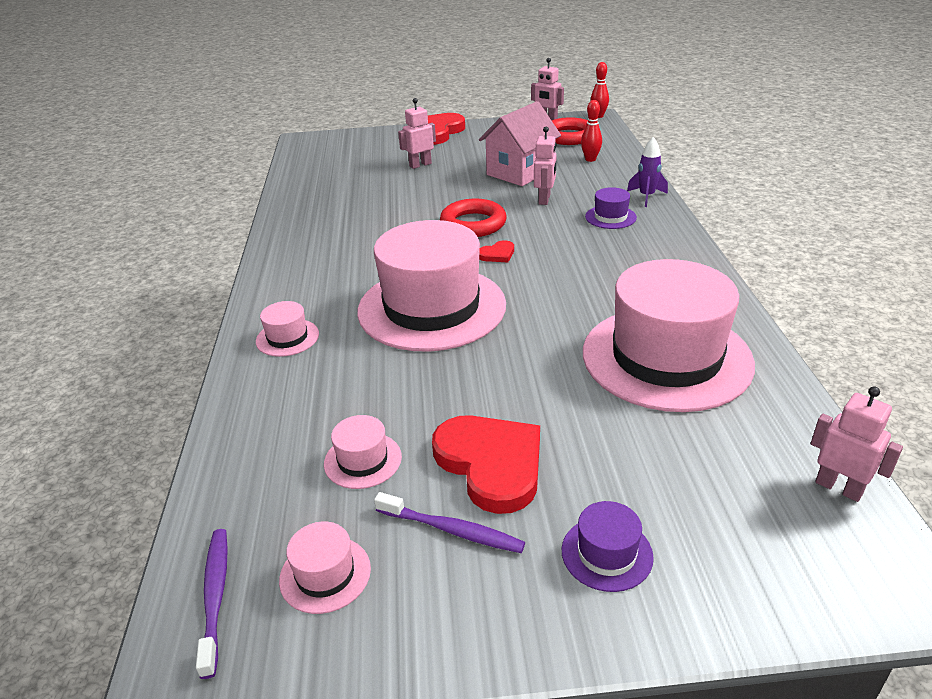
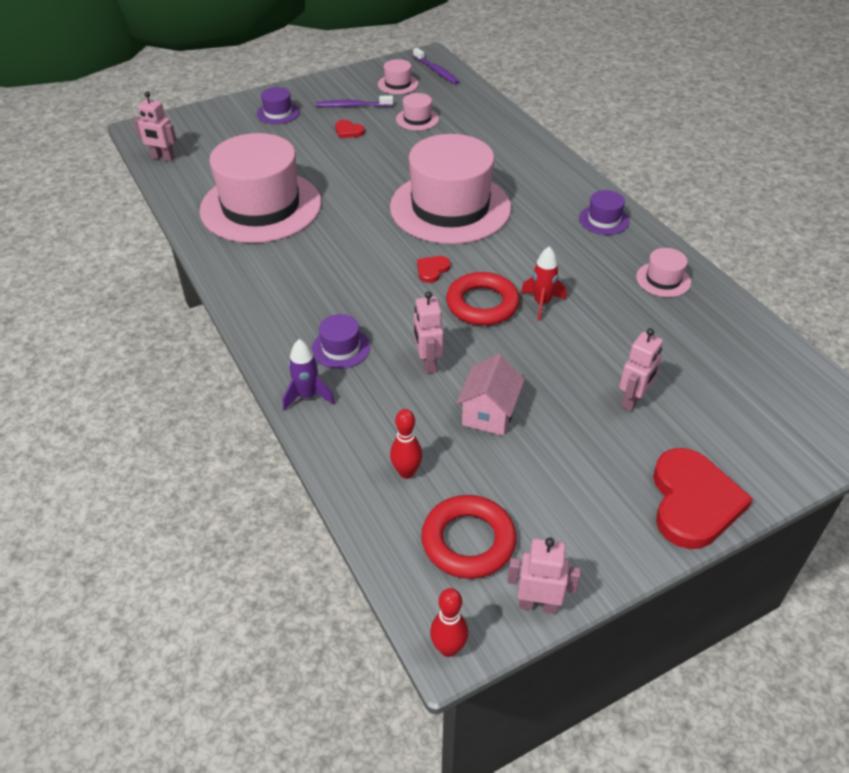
camera: 155 degrees right, 10 degrees up
pink hat [256,301,319,357] -> pink hat moved to [636,248,691,297]
red heart [432,415,540,514] -> red heart [335,120,365,138], size x0.45
pink house [479,101,561,186] -> pink house [456,354,525,436], size x0.66
none -> red rocket [521,246,567,321]
none -> purple hat [579,190,629,235]

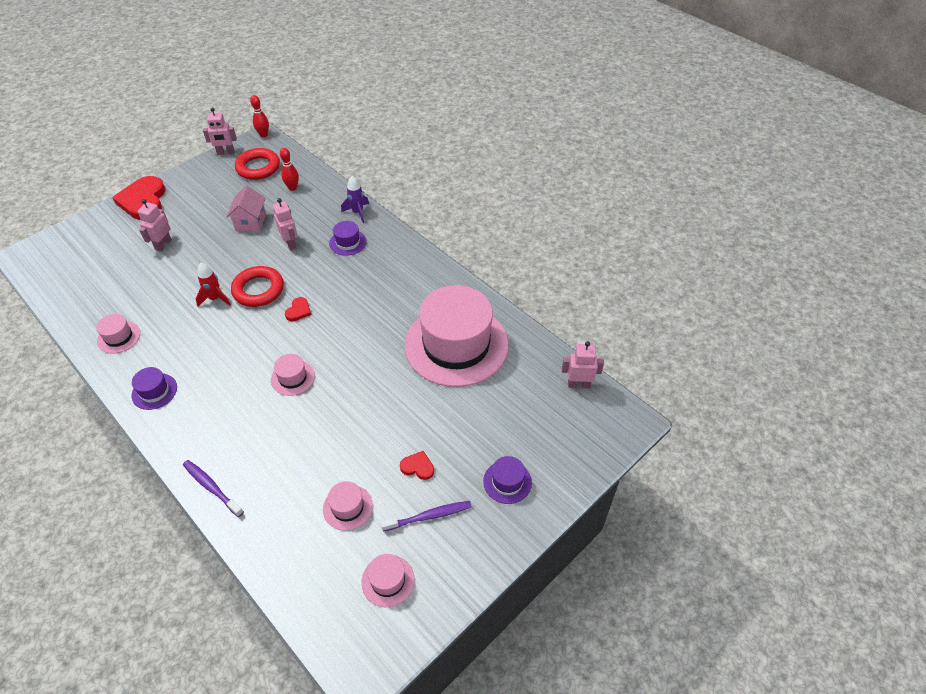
camera: 165 degrees right, 5 degrees up
pink hat [390,134,511,244] -> pink hat [271,354,315,396], size x0.41
purple toothbrush [413,48,459,84] -> purple toothbrush moved to [183,460,244,517]

